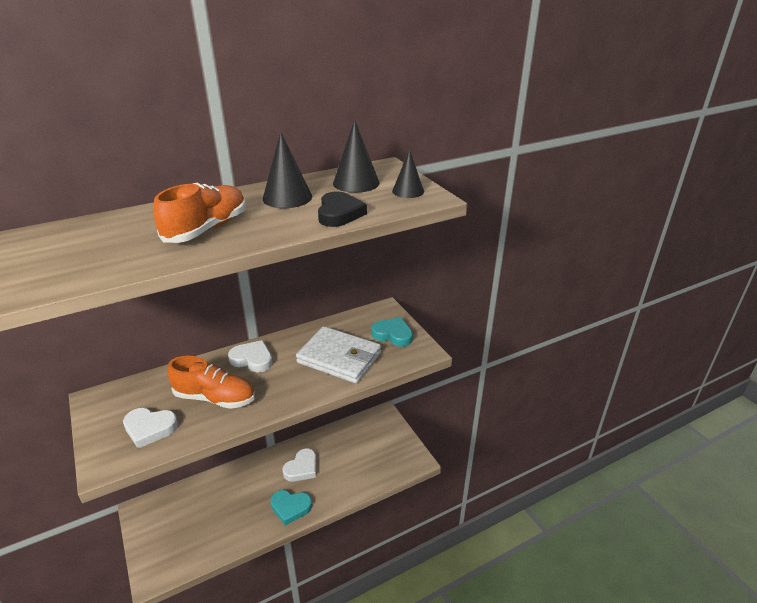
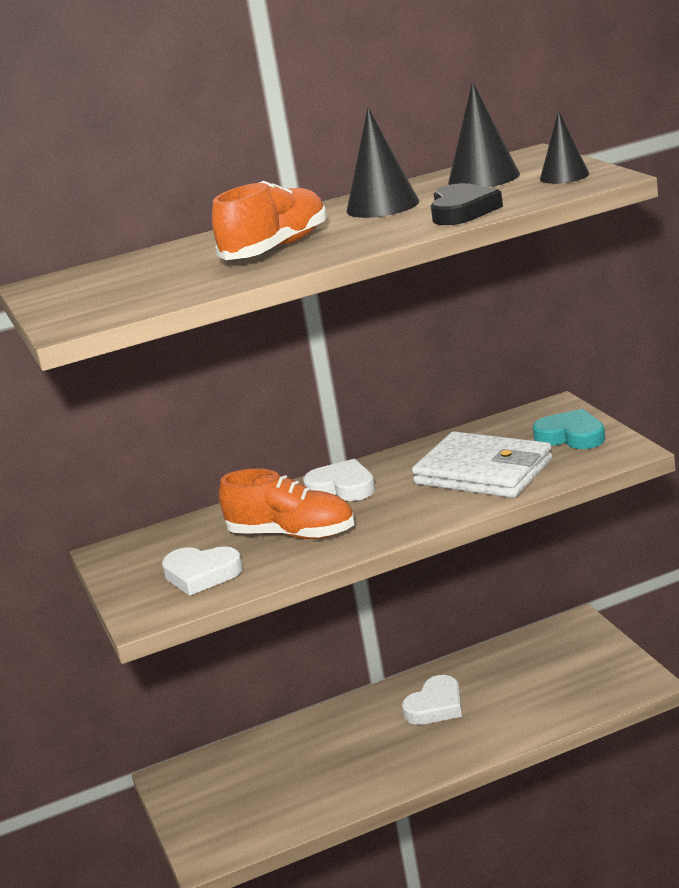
camera: 10 degrees right, 10 degrees down
turquoise heart [270,490,312,526] -> none

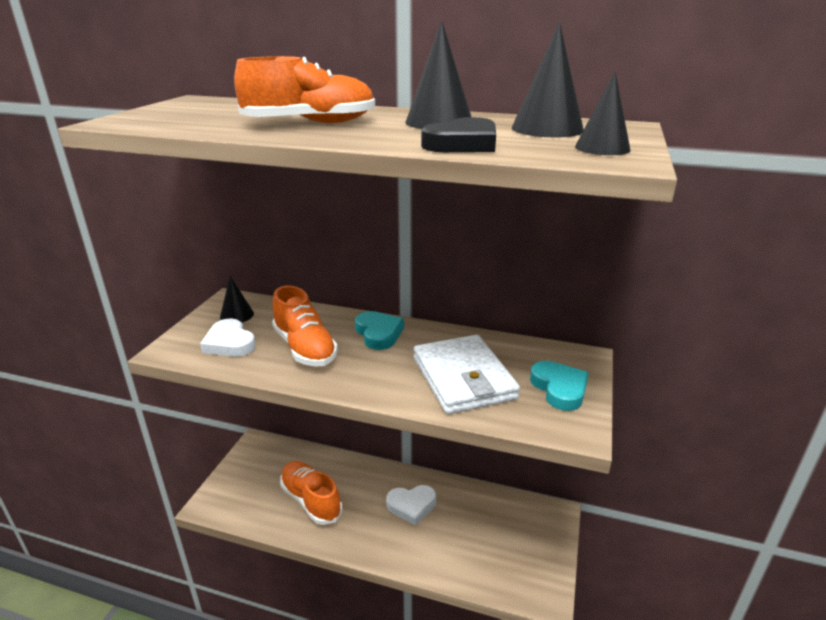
camera: 35 degrees right, 5 degrees up
white heart [303,459,375,501] -> turquoise heart [355,311,404,350]
none -> black cone [220,276,254,322]
none -> orange shoe [280,461,342,525]

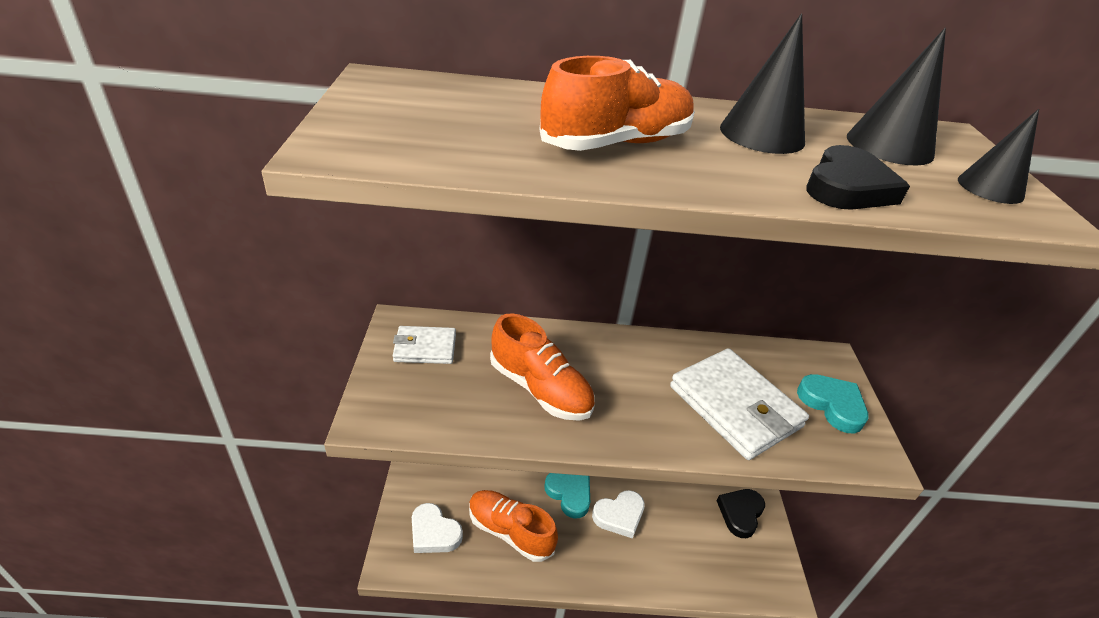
camera: 20 degrees left, 10 degrees up
white heart [200,318,256,357] -> white heart moved to [412,503,463,553]
black cone [220,276,254,322] -> white wallet [393,326,456,364]
turquoise heart [355,311,404,350] -> turquoise heart moved to [544,473,590,519]
none -> black heart [717,489,765,538]

